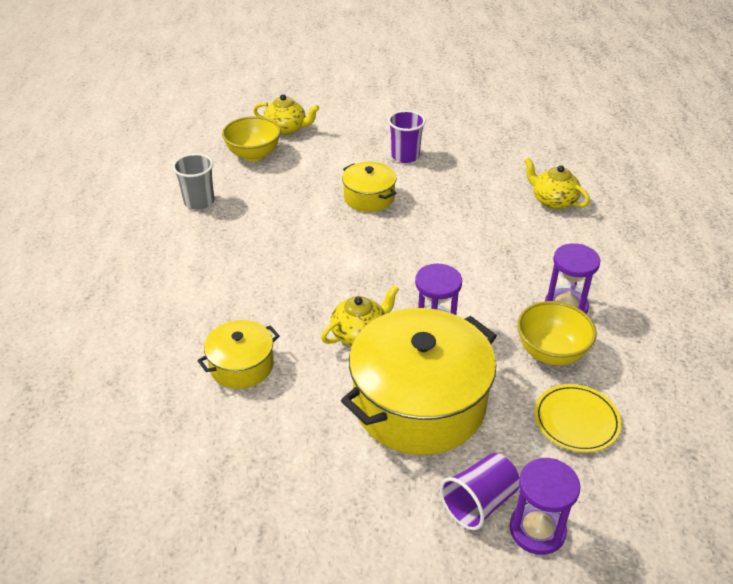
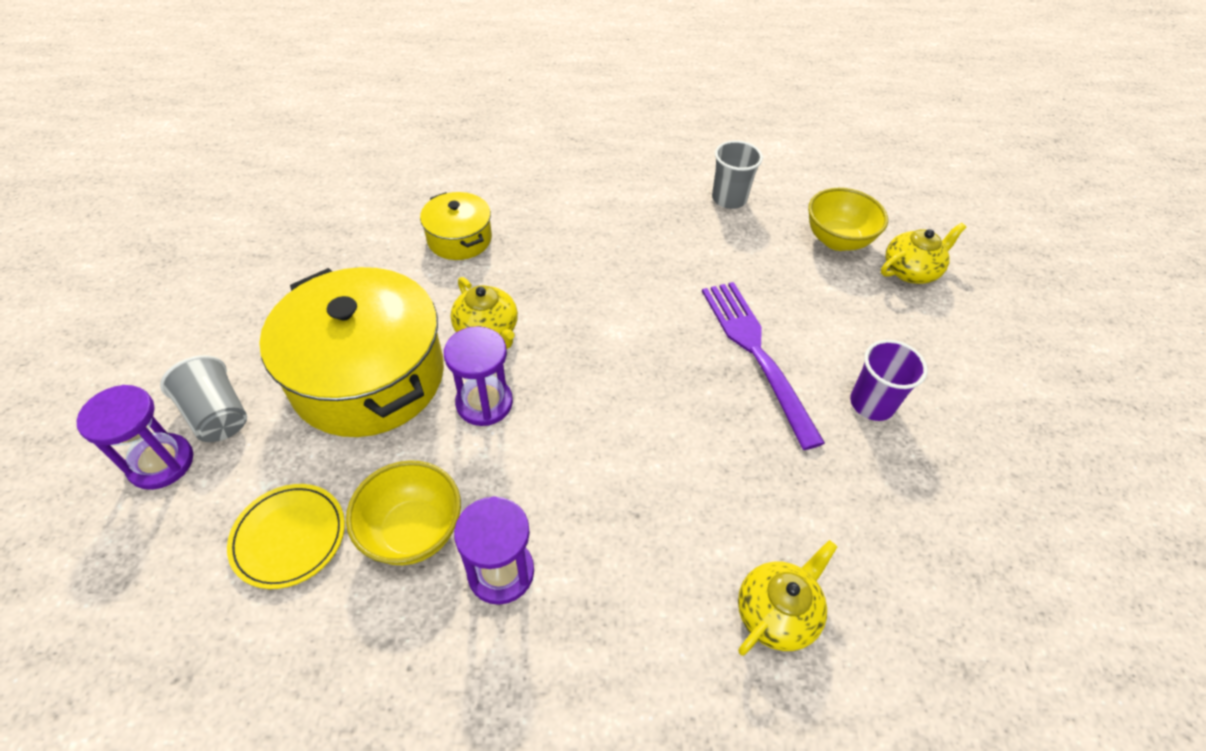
camera: 90 degrees right, 10 degrees up
yellow teapot [253,94,319,135] -> yellow teapot turned 135 degrees counterclockwise [881,223,966,284]
yellow pot [342,162,397,212] -> purple fork [702,282,825,450]
purple cup [440,453,520,530] -> grey cup [160,355,247,442]

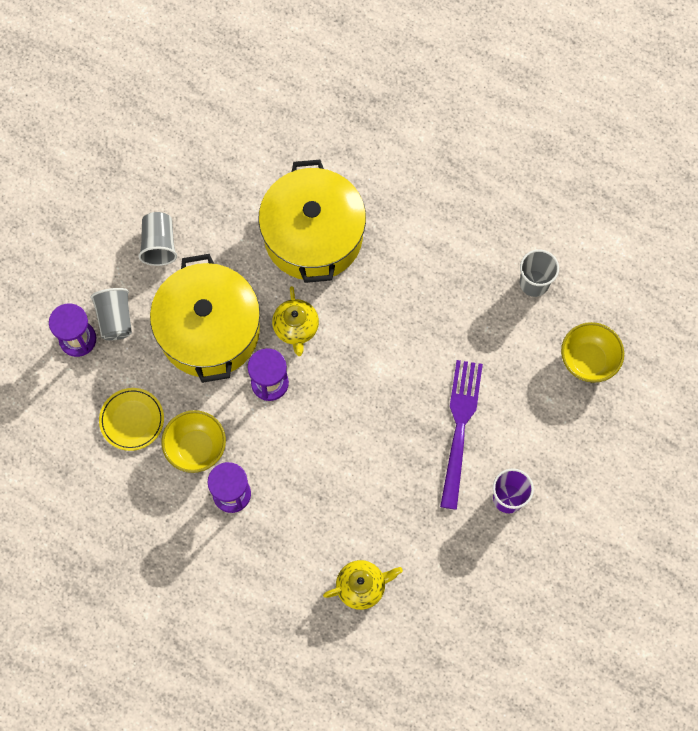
camera: 30 degrees right, 20 degrees up
yellow pot [420,192,492,260] -> yellow pot [259,160,366,283], size x1.99
yellow teapot [881,223,966,284] -> none
none -> grey cup [138,212,177,266]

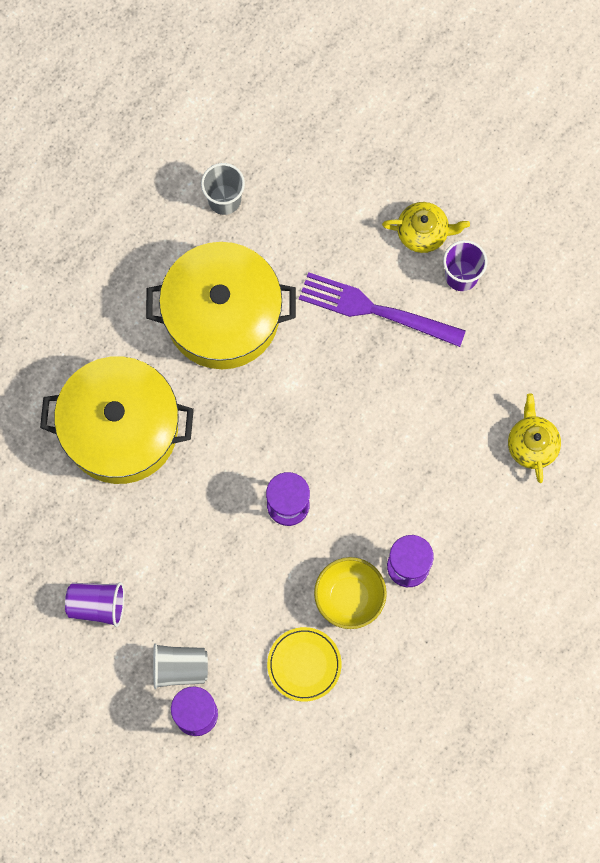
camera: 80 degrees left, 5 degrees up
grey cup [138,212,177,266] -> purple cup [65,582,124,627]
yellow pot [150,254,260,383] -> yellow pot moved to [146,242,296,369]
yellow teapot [272,286,319,356] -> yellow teapot moved to [382,202,470,253]
yellow bowl [561,322,624,383] -> none

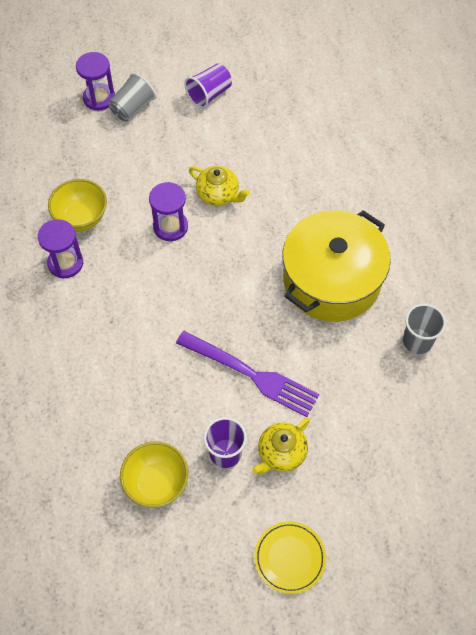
camera: 130 degrees right, 15 degrees down
yellow pot [40,356,194,484] -> none
yellow plate [267,627,341,702] -> yellow plate moved to [254,521,326,594]
purple fork [299,272,466,347] -> purple fork turned 60 degrees clockwise [176,331,319,417]
yellow teapot [508,393,561,483] -> yellow teapot moved to [189,166,250,206]
none -> yellow bowl [120,441,188,508]

